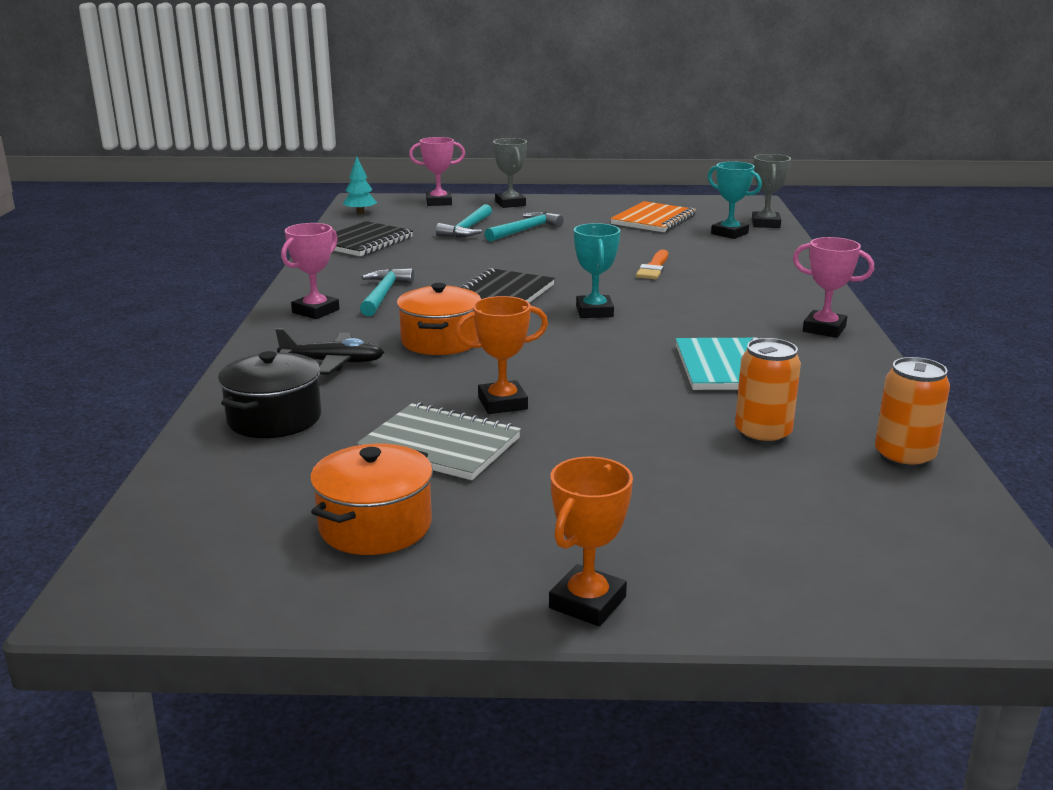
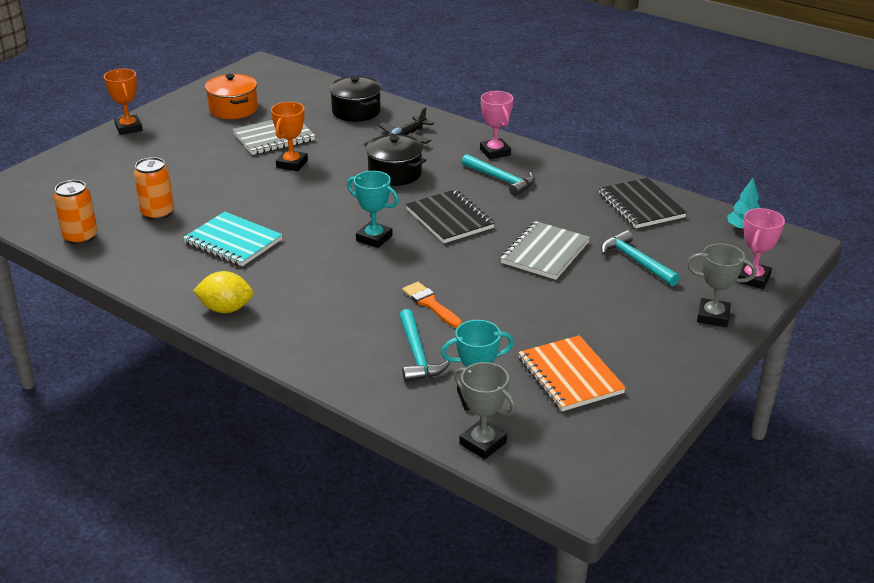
camera: 125 degrees right, 10 degrees up
orange pot [397,283,481,355] -> black pot [364,134,426,186]
turquoise hammer [485,212,564,242] -> turquoise hammer moved to [399,309,451,382]
pink trophy [793,237,874,338] -> yellow lemon [193,271,253,313]
none -> grey notebook [500,221,590,280]

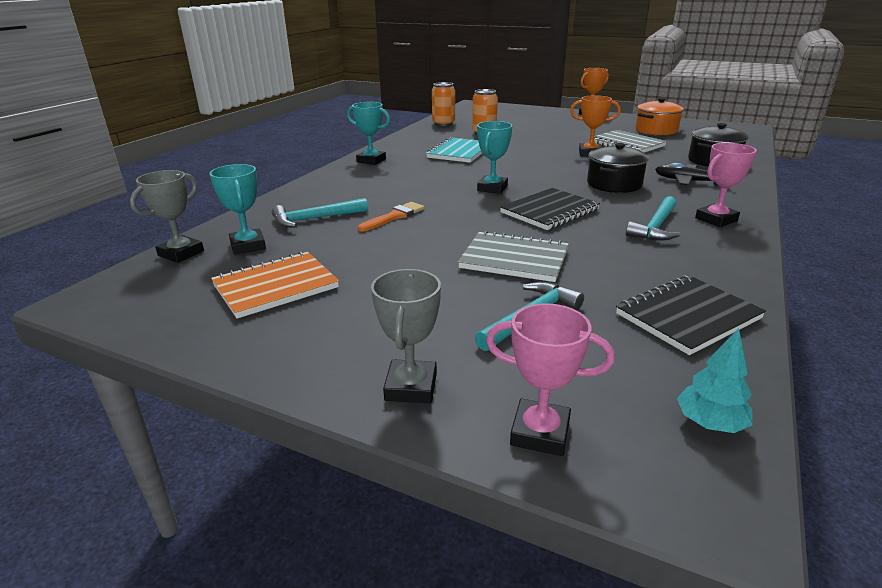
camera: 80 degrees right, 5 degrees down
yellow lemon [193,271,253,313] -> turquoise trophy [347,102,390,165]

